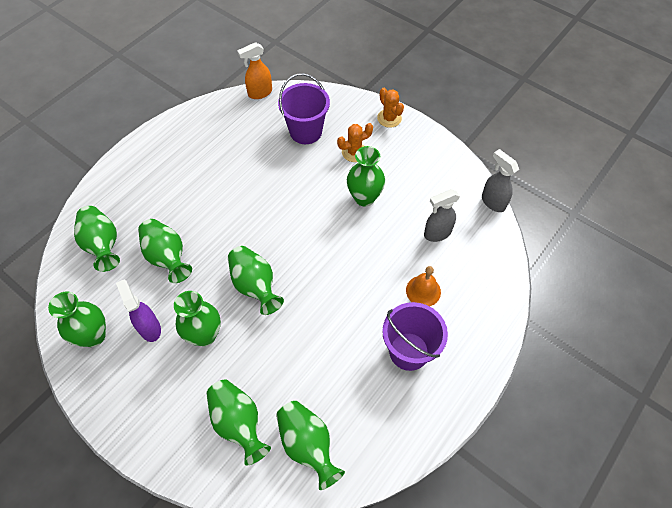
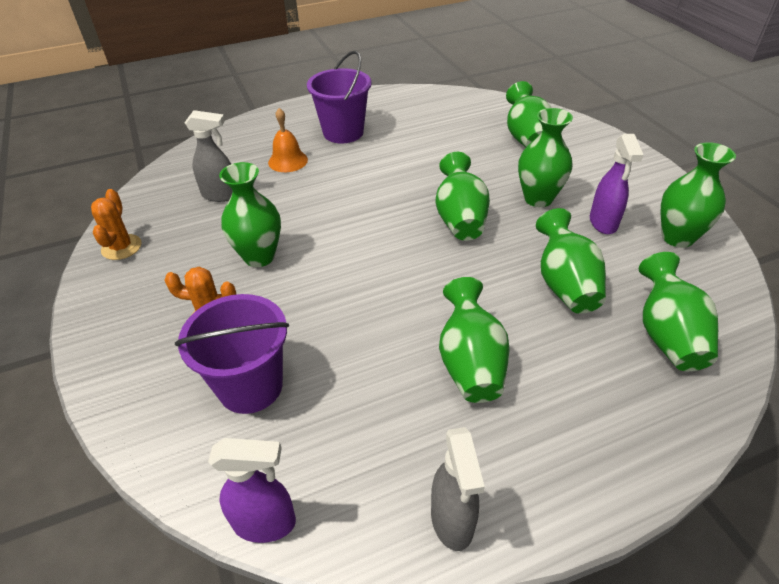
camera: 150 degrees left, 15 degrees down
orange spray bottle [237,42,272,99] -> purple spray bottle [208,438,296,543]
green vase [276,401,345,490] -> green vase moved to [439,277,510,403]
orange cactus [377,88,404,128] -> orange cactus moved to [91,189,142,260]
grey spray bottle [482,149,519,212] -> grey spray bottle moved to [431,427,485,551]

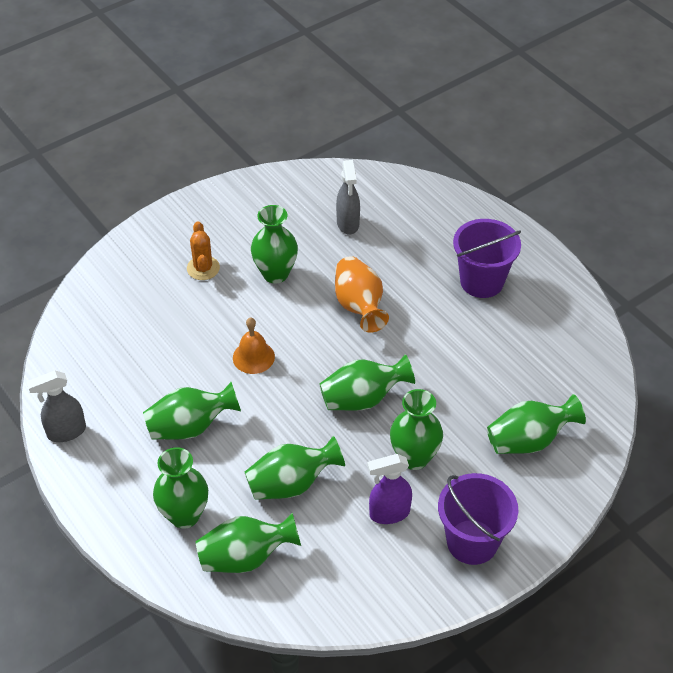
camera: 75 degrees right, 5 degrees up
orange cactus [91,189,142,260] -> none
purple bucket [175,294,289,414] -> purple bucket moved to [438,473,518,565]
purple spray bottle [208,438,296,543] -> none
orange bell [268,108,308,172] -> orange bell moved to [233,318,275,374]
green vase [661,142,736,248] -> green vase moved to [153,447,208,529]
none -> orange vase [335,256,389,333]

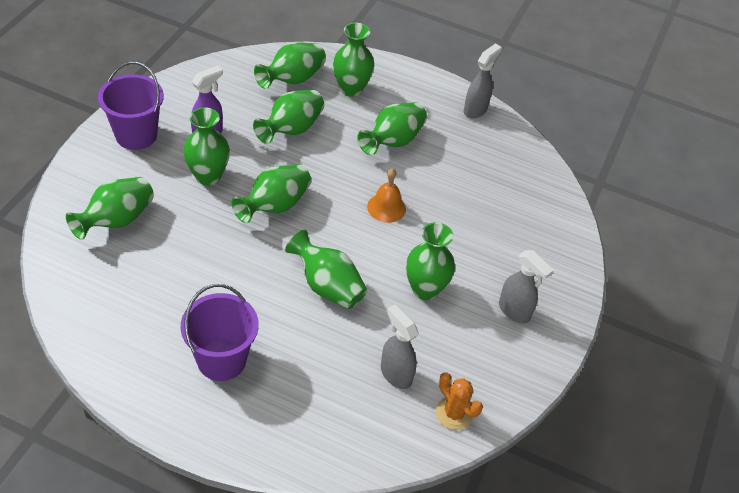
camera: 145 degrees right, 0 degrees up
orange cactus [187,221,220,280] -> orange cactus moved to [436,372,483,430]
orange vase [335,256,389,333] -> green vase [285,230,367,309]
none -> grey spray bottle [499,250,554,323]

